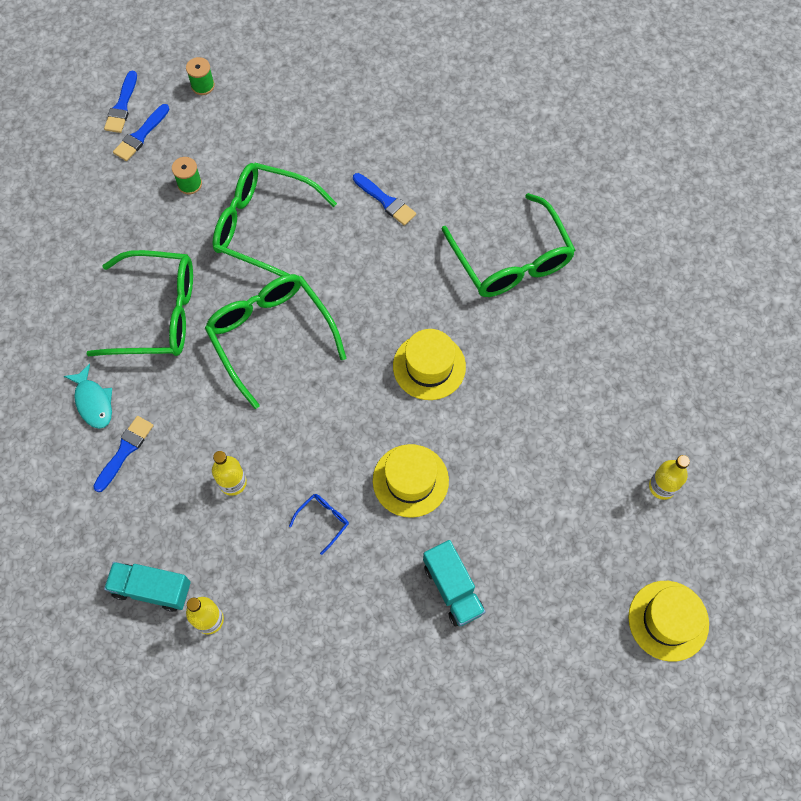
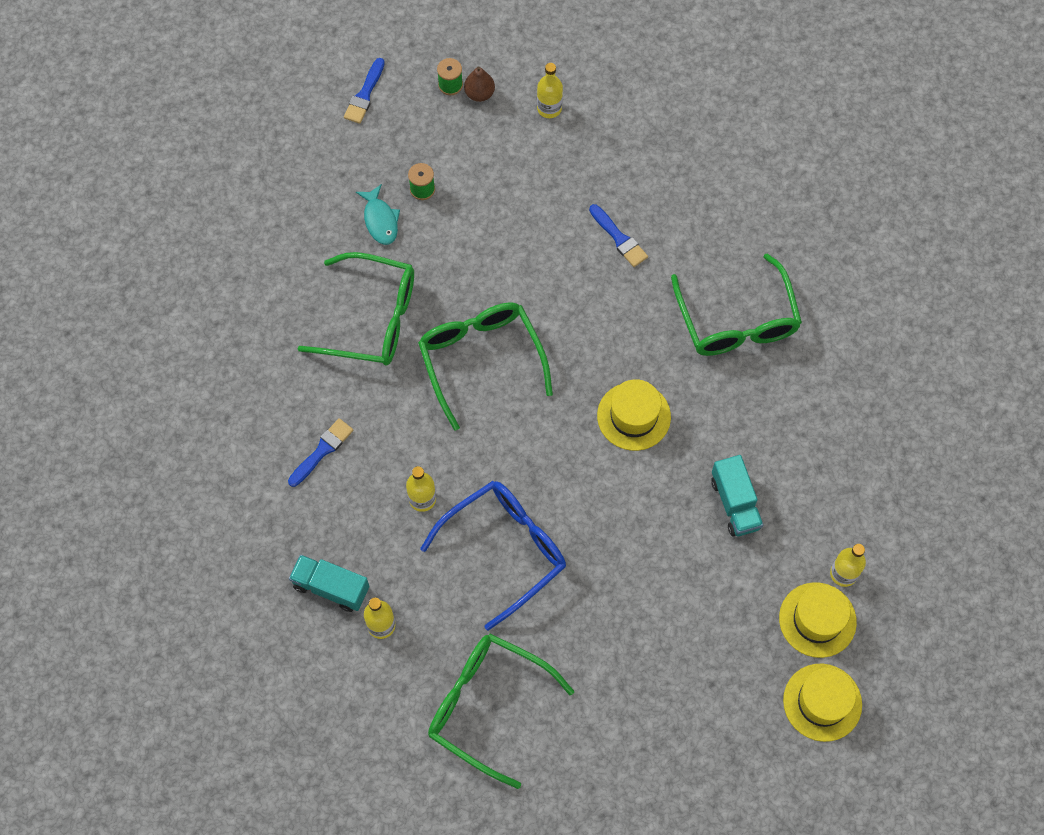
camera: 10 degrees right, 0 degrees up
turquoise fish [64,363,112,429] -> turquoise fish moved to [356,184,400,245]
blue brush [113,104,170,161] -> none
green glasses [212,163,337,276] -> green glasses moved to [428,633,574,789]
blue glasses [289,494,349,555] -> blue glasses [420,481,566,631], size x2.48
yellow hat [373,444,449,518] -> yellow hat moved to [779,582,857,658]
turquoise truck [423,540,485,626] -> turquoise truck moved to [711,455,763,537]
none -> brown pear [464,66,495,102]
none -> yellow bottle [537,63,563,118]

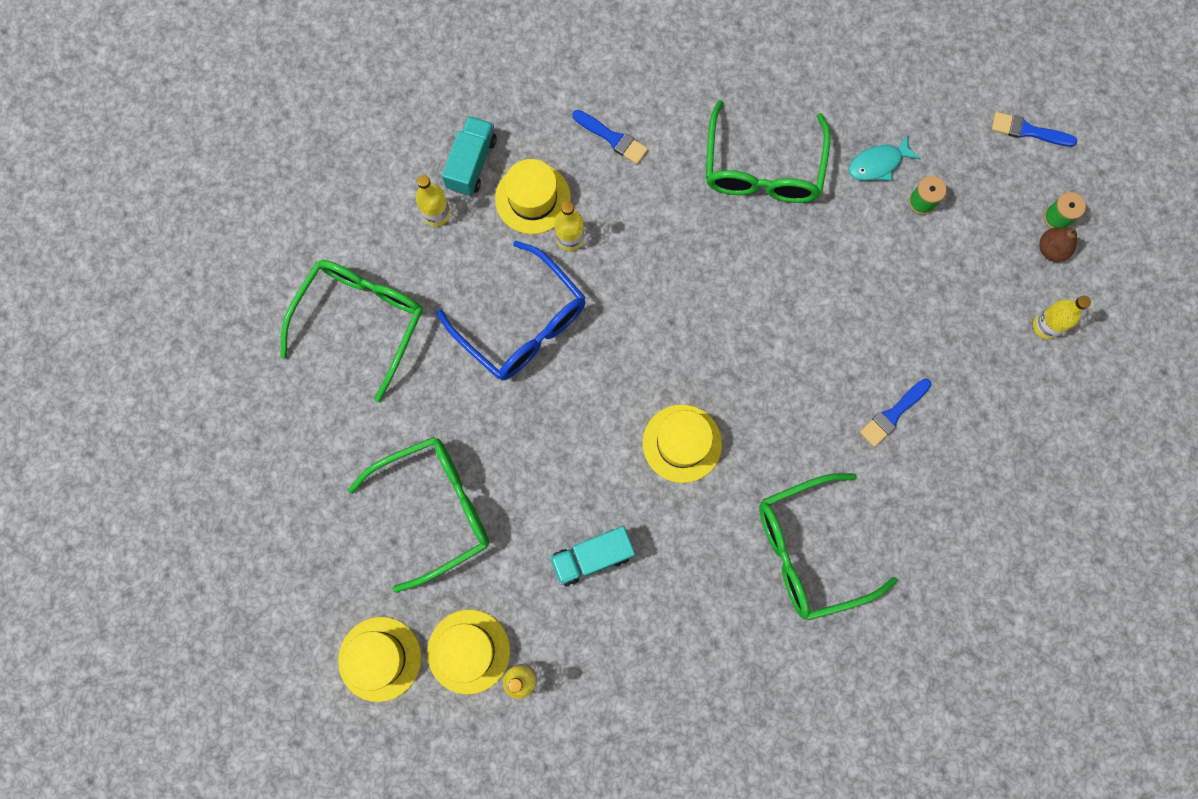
camera: 85 degrees right, 10 degrees up
green glasses [418,302,553,431] -> green glasses moved to [348,437,489,593]
none -> yellow hat [495,159,571,234]

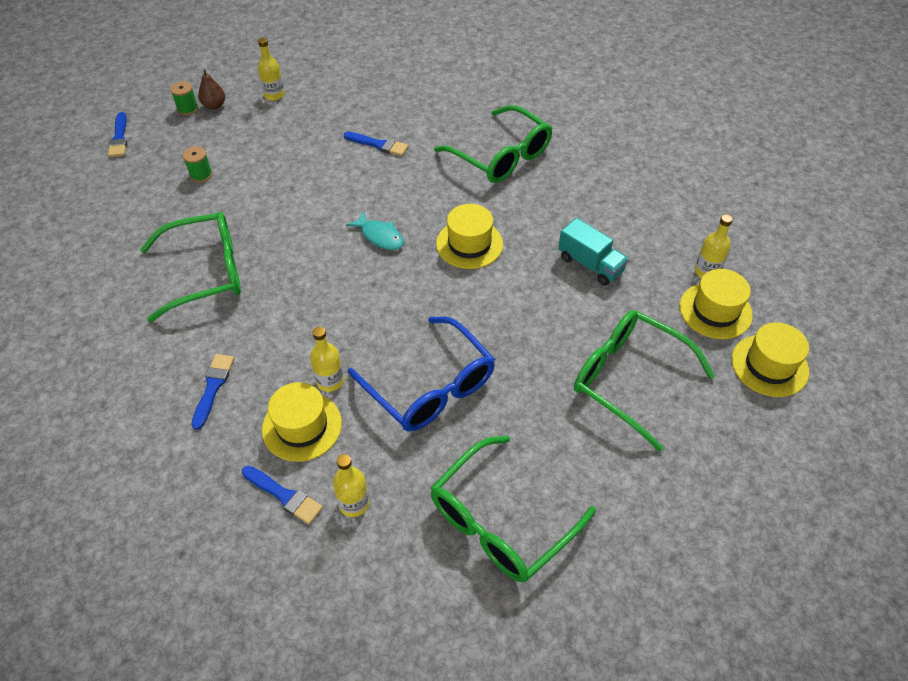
camera: 115 degrees left, 25 degrees down
green glasses [280,260,423,402] -> green glasses turned 45 degrees counterclockwise [431,436,596,583]
blue glasses [436,241,586,380] -> blue glasses turned 120 degrees clockwise [348,316,495,432]
turquoise truck [442,116,497,196] -> blue brush [242,466,323,524]
turquoise fish [849,135,921,181] -> turquoise fish moved to [346,211,404,250]

